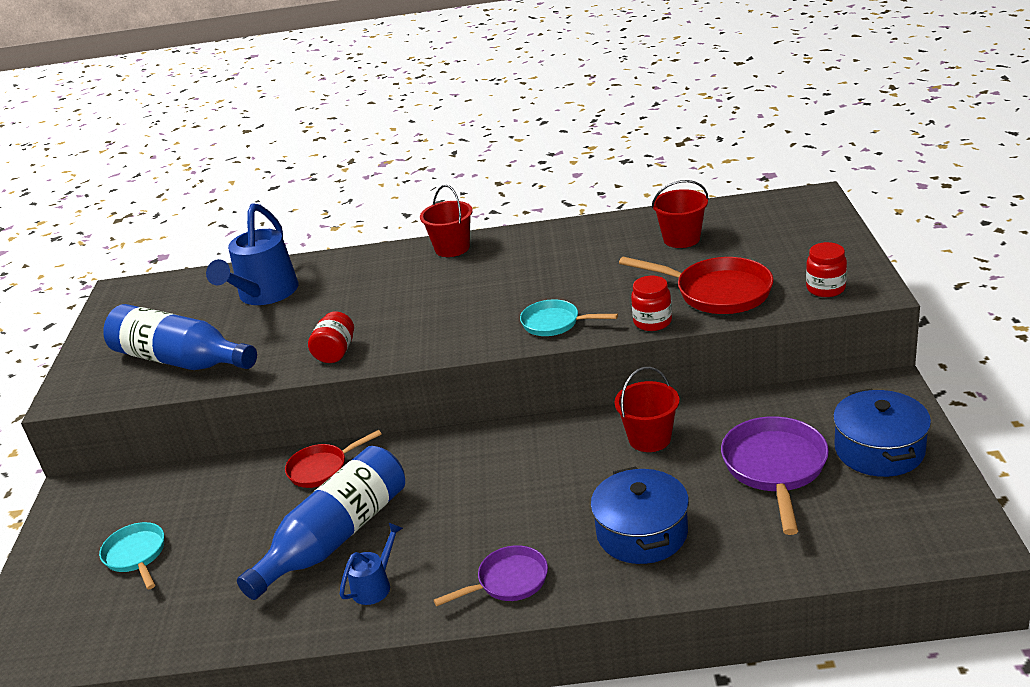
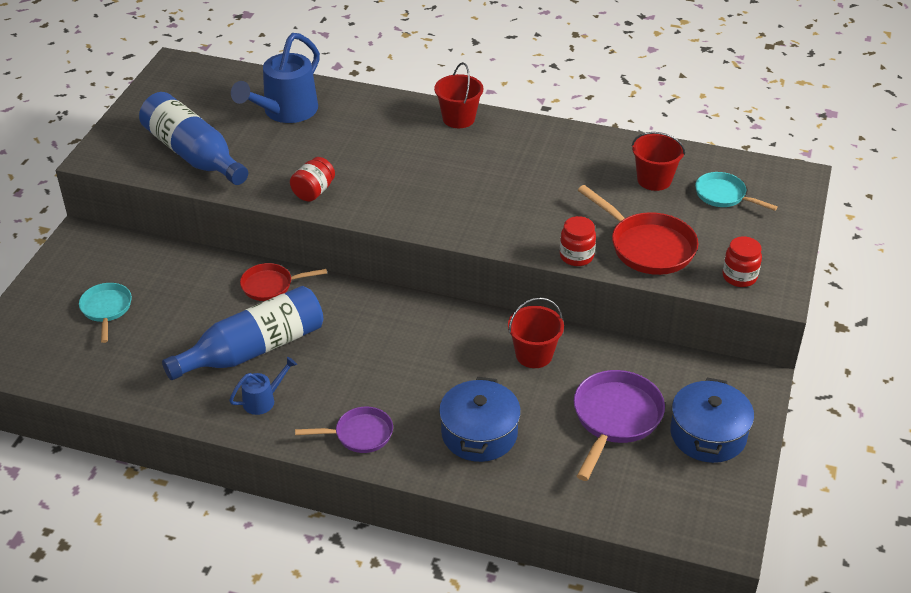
camera: 15 degrees right, 10 degrees up
turquoise pan [520,299,618,336] -> turquoise pan moved to [695,172,778,211]

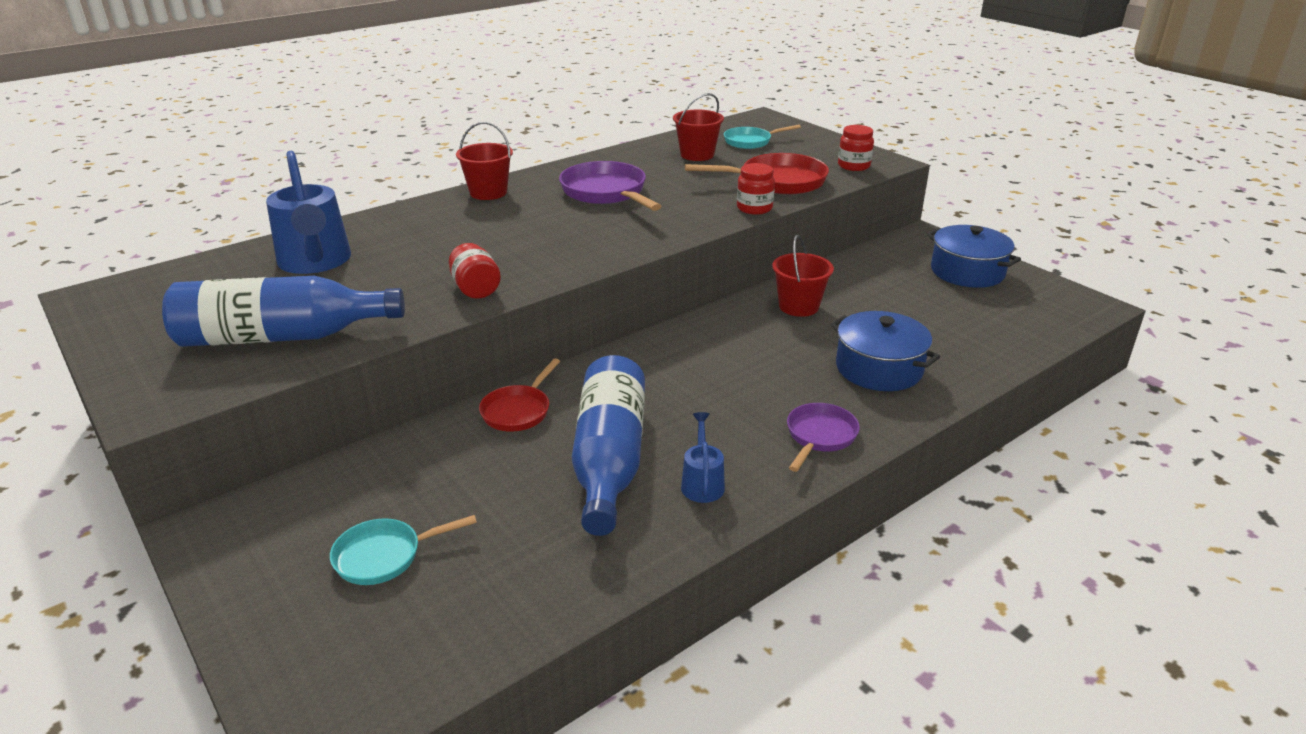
camera: 55 degrees left, 10 degrees down
turquoise pan [79,283,132,343] -> turquoise pan turned 45 degrees counterclockwise [330,515,477,585]
purple pan [574,370,665,481] -> purple pan moved to [559,161,662,211]

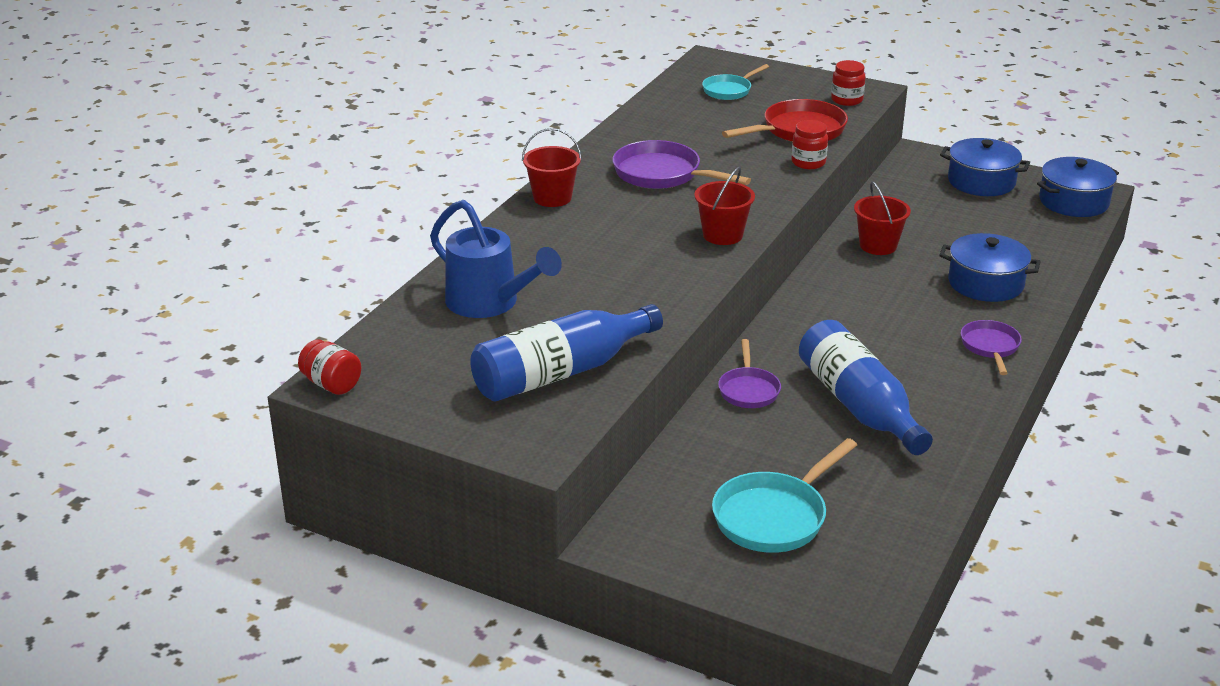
camera: 25 degrees left, 0 degrees up
turquoise pan [330,515,477,585] -> turquoise pan [712,438,857,553], size x1.61
red jar [449,243,501,299] -> red jar moved to [298,340,361,395]
red pan [479,358,560,432] -> purple pan [718,339,781,408]
red bucket [673,93,724,161] -> red bucket moved to [694,167,755,245]
blue watering can [681,412,725,503] -> none
none -> blue pot [1037,157,1119,217]

